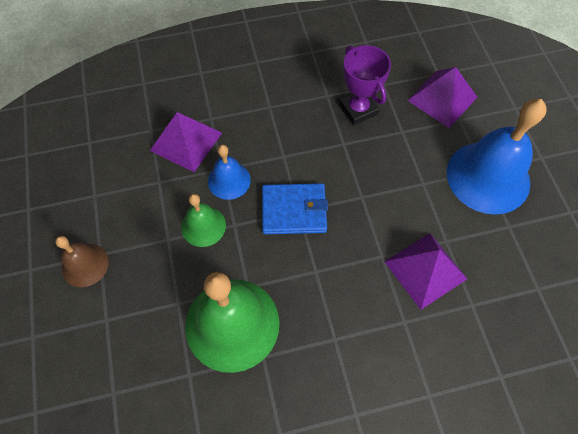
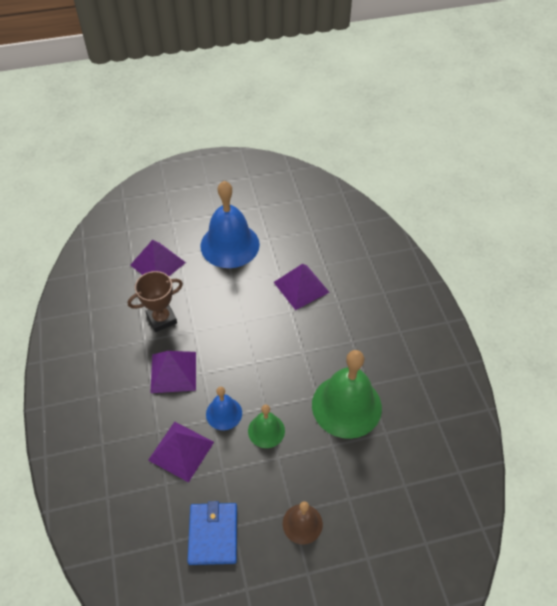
camera: 90 degrees left, 10 degrees down
blue wallet [262,183,328,234] -> blue wallet moved to [188,501,237,565]
purple trophy [339,45,391,125] -> brown trophy [128,271,183,332]
none -> purple pyramid [150,351,196,393]

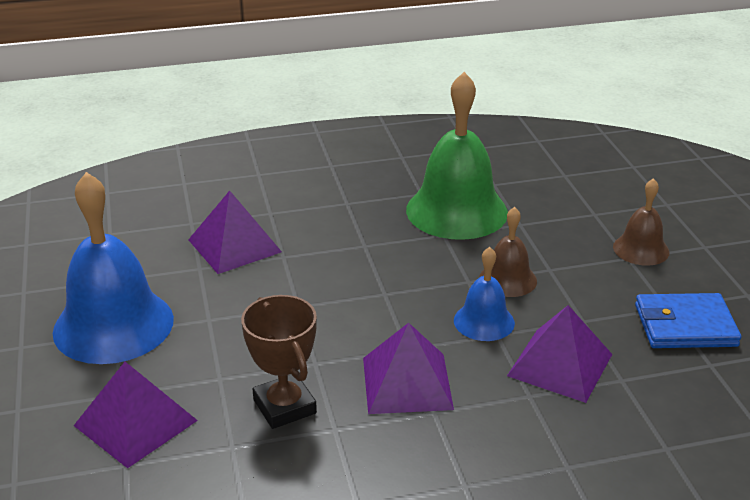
camera: 90 degrees left, 20 degrees down
green bell [248,405,285,448] -> brown bell [479,207,537,297]

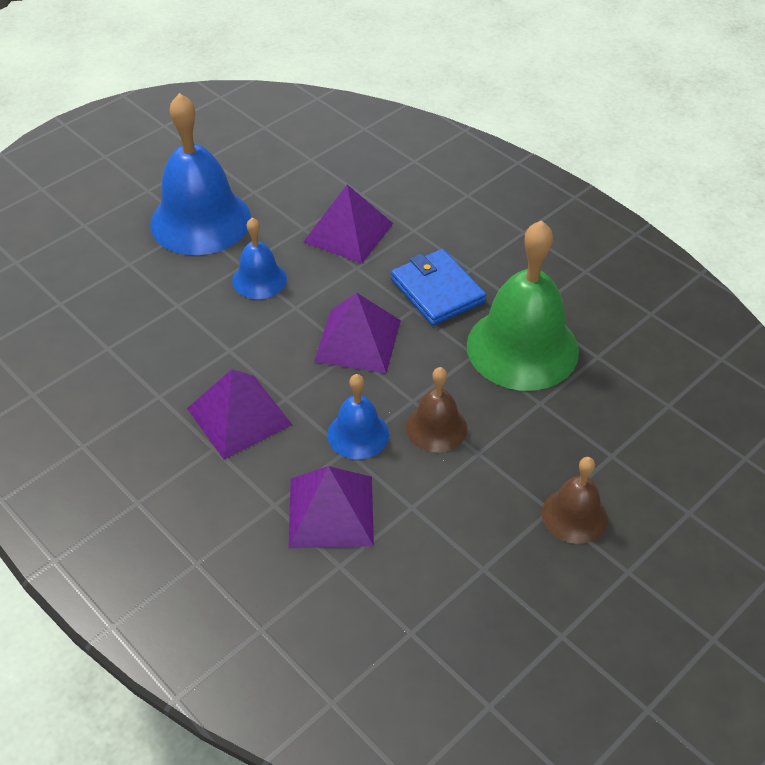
camera: 60 degrees right, 15 degrees up
purple pyramid [74,362,198,468] -> purple pyramid moved to [314,293,401,373]
brown trophy [241,295,317,429] -> none
blue wallet [635,293,741,348] -> blue wallet moved to [391,249,486,326]
none -> blue bell [232,218,287,299]

